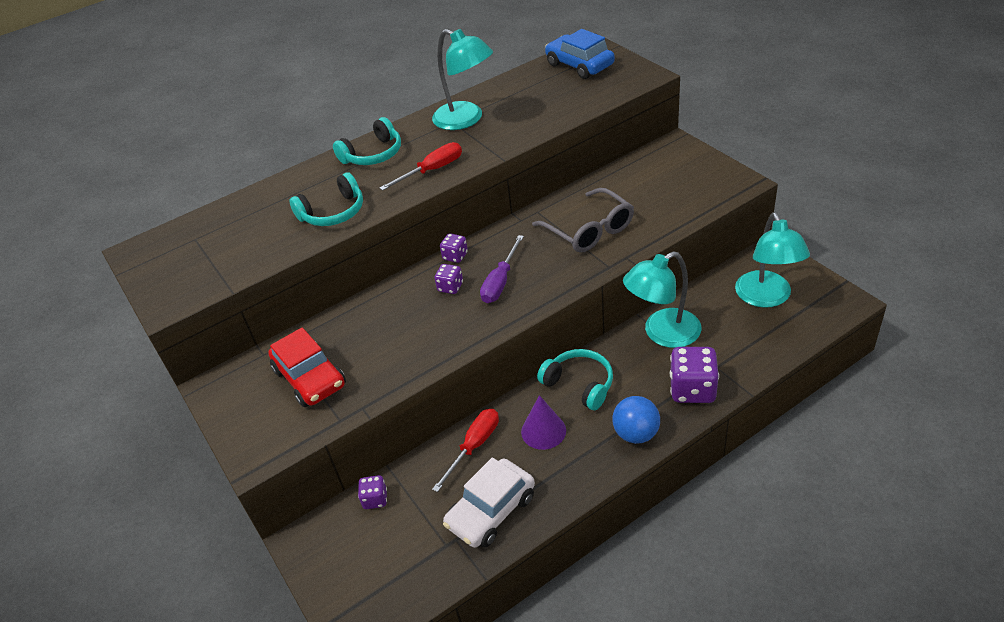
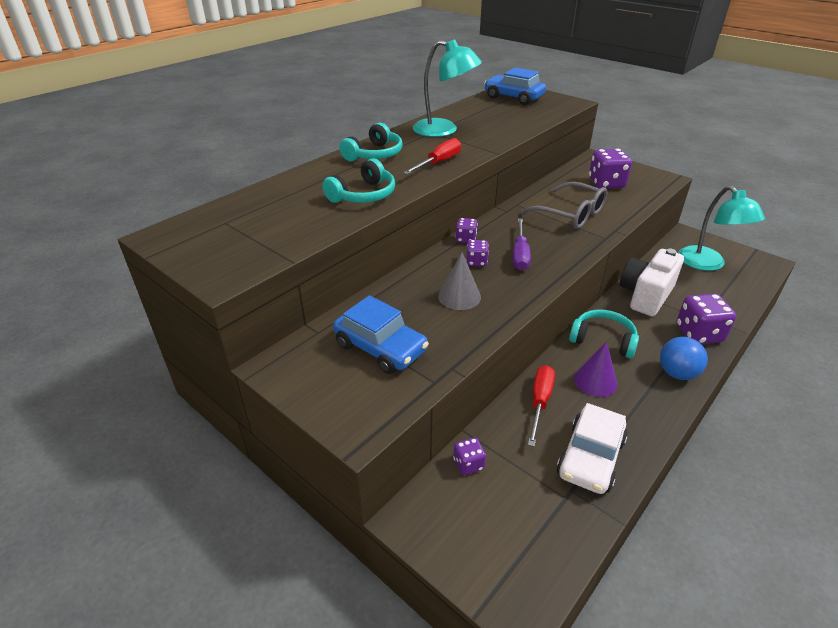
camera: 20 degrees left, 5 degrees down
red car [268,327,346,407] -> blue car [333,295,429,374]
turquoise lamp [623,251,701,348] -> white camera [620,249,684,316]
none -> grey cone [438,252,481,310]
none -> purple dice [589,149,632,189]

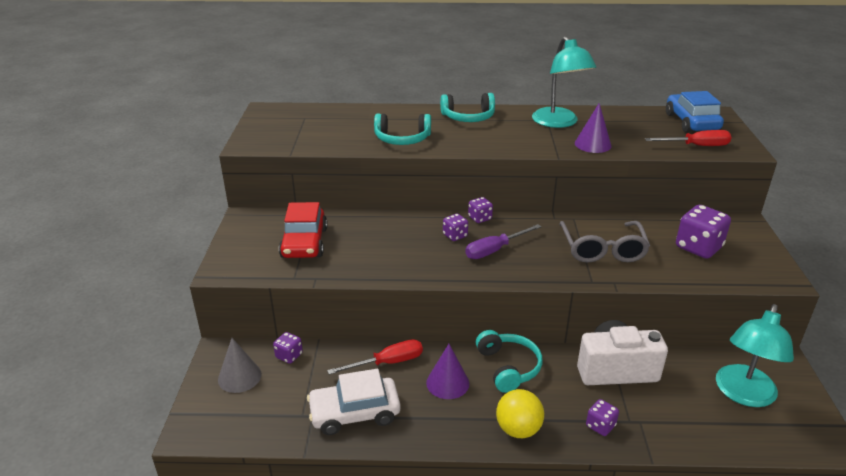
camera: 50 degrees right, 5 degrees down
blue car [333,295,429,374] -> red car [279,202,328,258]
red screwdriver [403,138,461,175] -> red screwdriver moved to [645,130,731,146]
grey cone [438,252,481,310] -> grey cone moved to [218,338,262,393]
blue ball [660,337,708,380] -> yellow ball [496,389,544,438]
purple dice [676,294,736,344] -> purple dice [586,399,619,436], size x0.53
none -> purple cone [575,103,611,153]

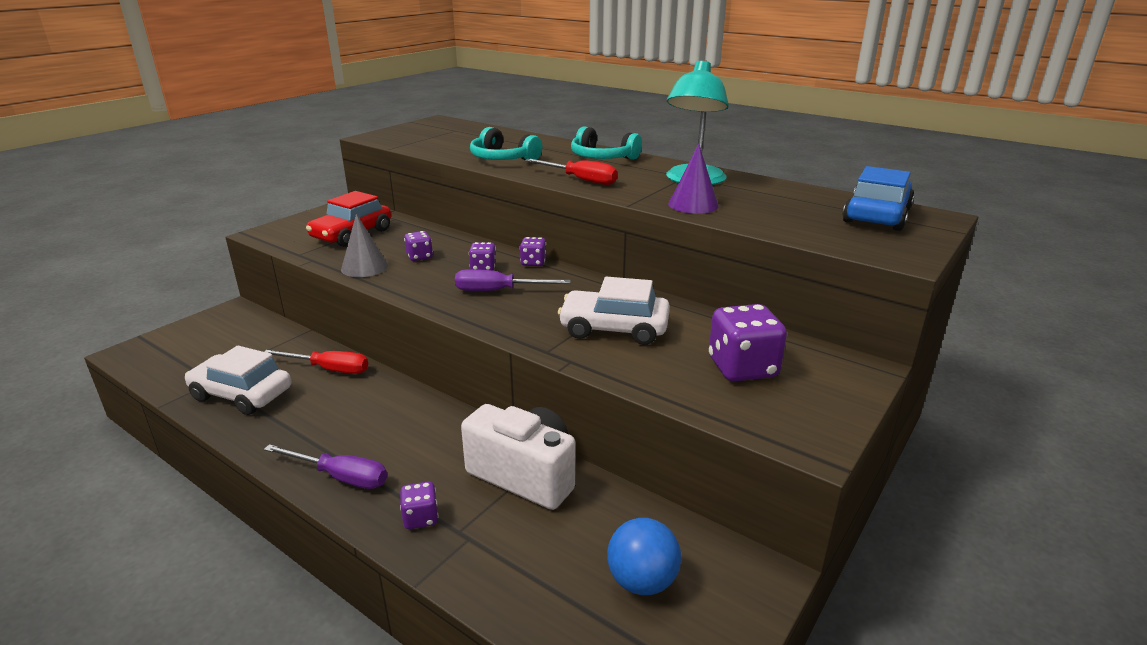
camera: 35 degrees right, 5 degrees down
grey cone [218,338,262,393] -> grey cone moved to [341,214,388,277]
purple dice [273,332,303,364] -> purple dice moved to [404,231,433,261]
purple cone [426,344,469,399] -> none
turquoise headphones [476,330,543,393] -> none
yellow ball [496,389,544,438] -> purple screwdriver [264,444,387,489]
grey glasses [559,221,650,263] -> white car [558,277,670,345]
red screwdriver [645,130,731,146] -> red screwdriver moved to [525,159,618,185]
turquoise lamp [716,304,794,407] -> blue ball [607,518,681,595]

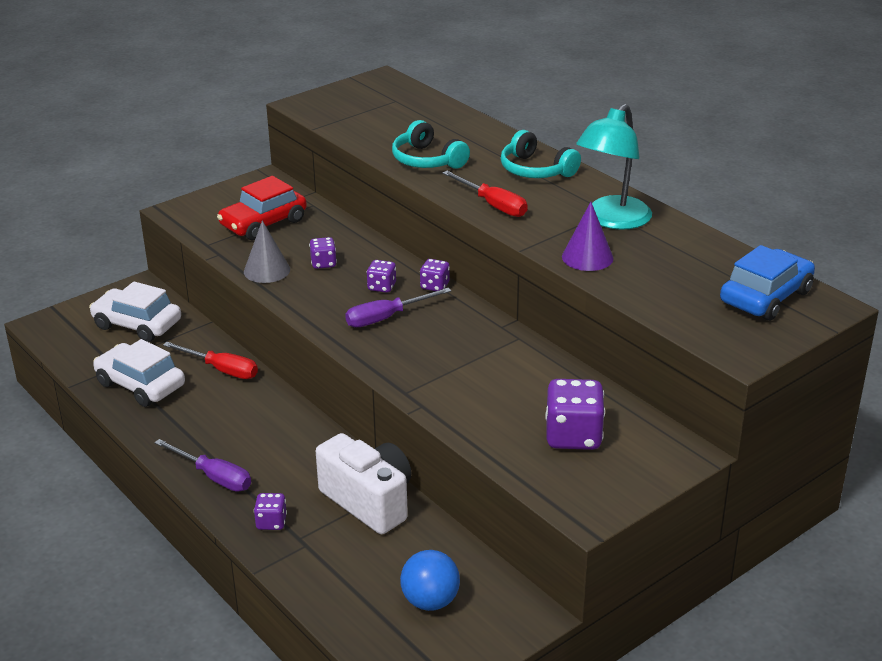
camera: 15 degrees right, 5 degrees up
purple screwdriver [455,269,571,291] -> purple screwdriver turned 45 degrees counterclockwise [345,288,451,327]
white car [558,277,670,345] -> white car moved to [89,281,181,342]

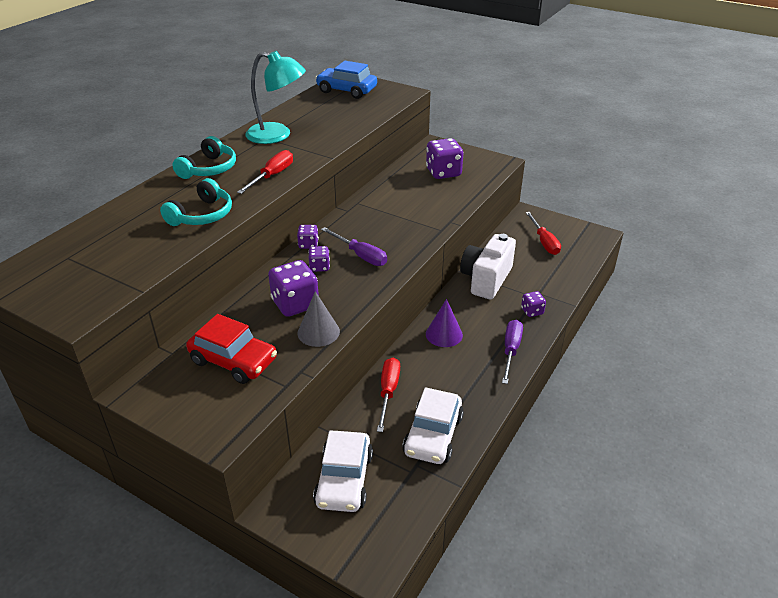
camera: 110 degrees left, 5 degrees up
purple dice [309,237,337,269] -> purple dice [268,260,319,317], size x1.87
blue ball [400,550,460,611] -> red screwdriver [526,212,561,255]
purple cone [562,202,613,271] -> purple cone moved to [426,299,463,347]

